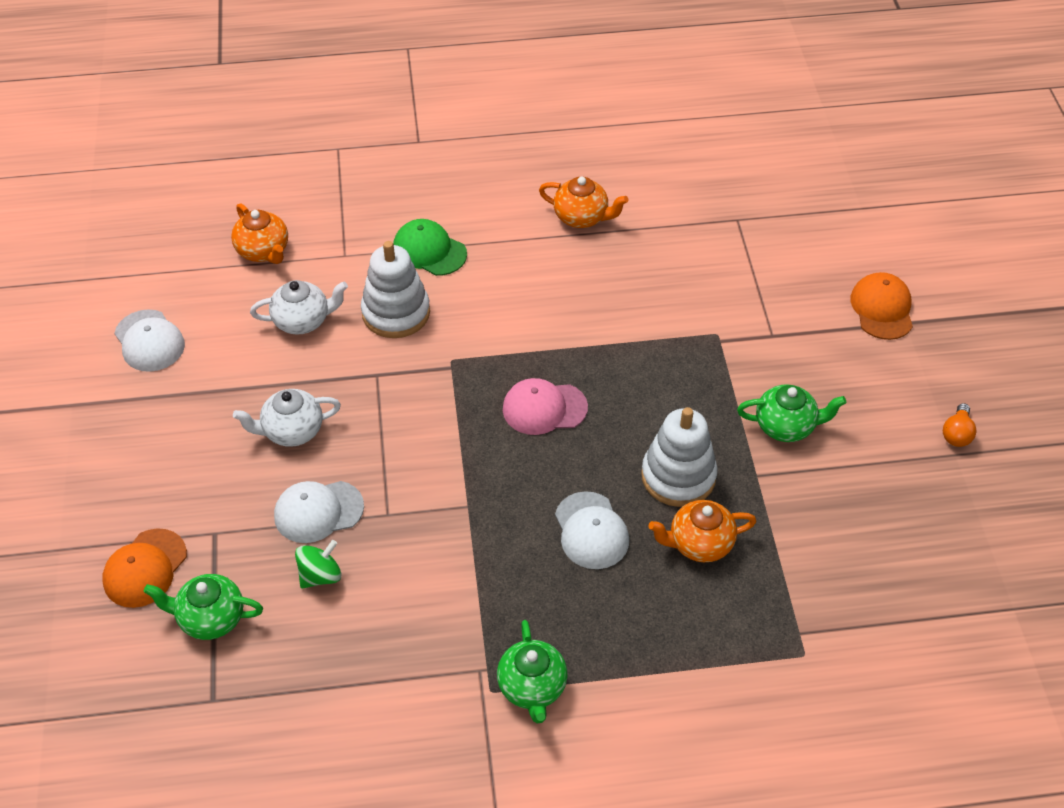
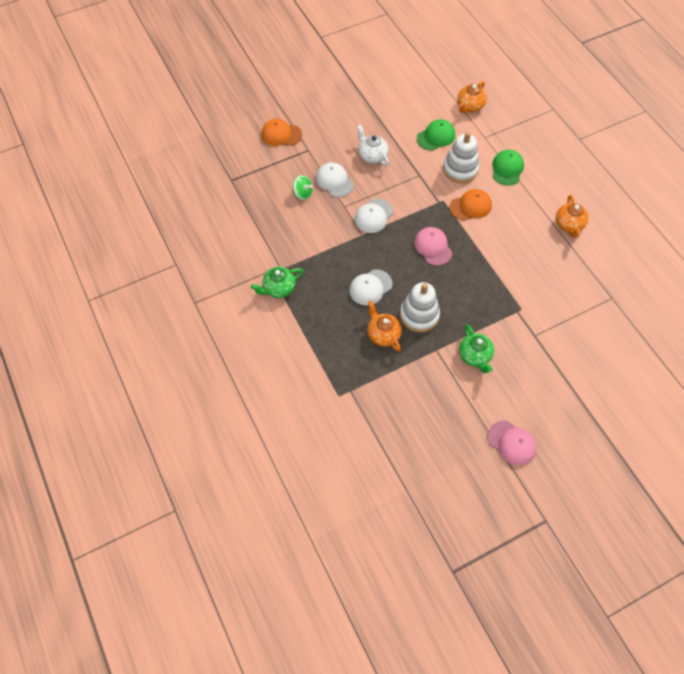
camera: 70 degrees right, 10 degrees up
white cap [114,309,185,372] -> white cap moved to [354,199,393,233]
green teapot [144,574,263,640] -> none
white teapot [250,280,348,335] -> green cap [417,119,455,150]
orange cap [850,272,913,340] -> orange cap moved to [449,189,492,221]
orange light bulb [943,403,977,447] -> pink cap [487,421,537,465]

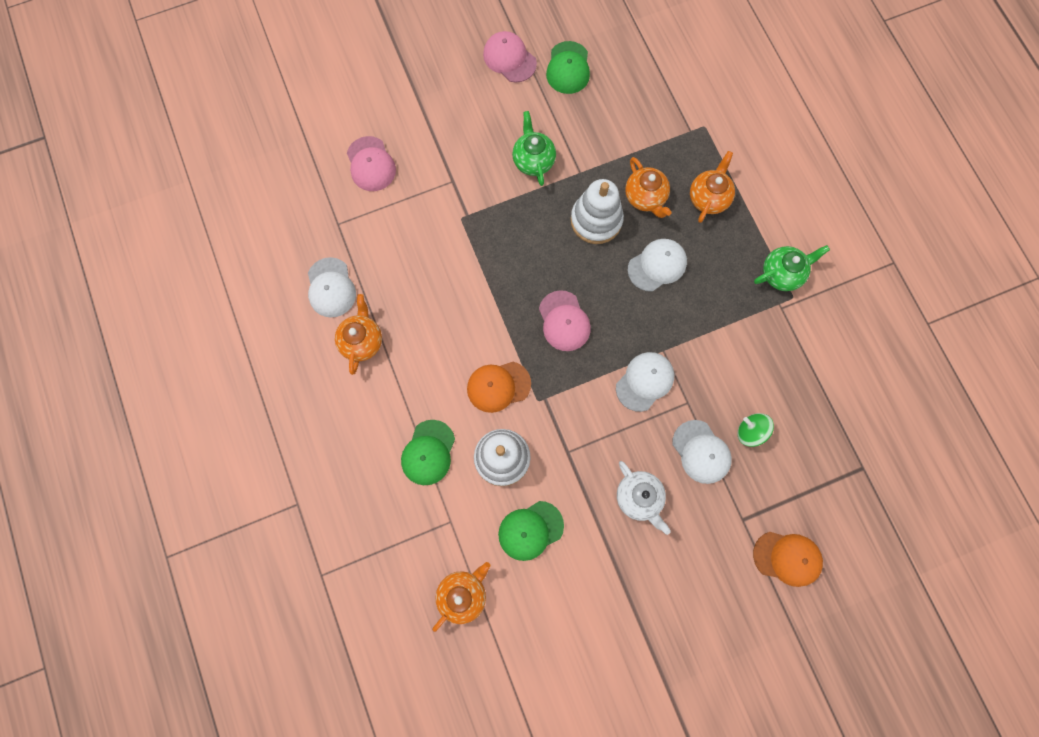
camera: 175 degrees left, 15 degrees up
none -> white cap [308,257,356,318]
none -> pink cap [347,136,396,191]
none -> green cap [546,41,590,94]
none -> orange teapot [690,151,735,223]

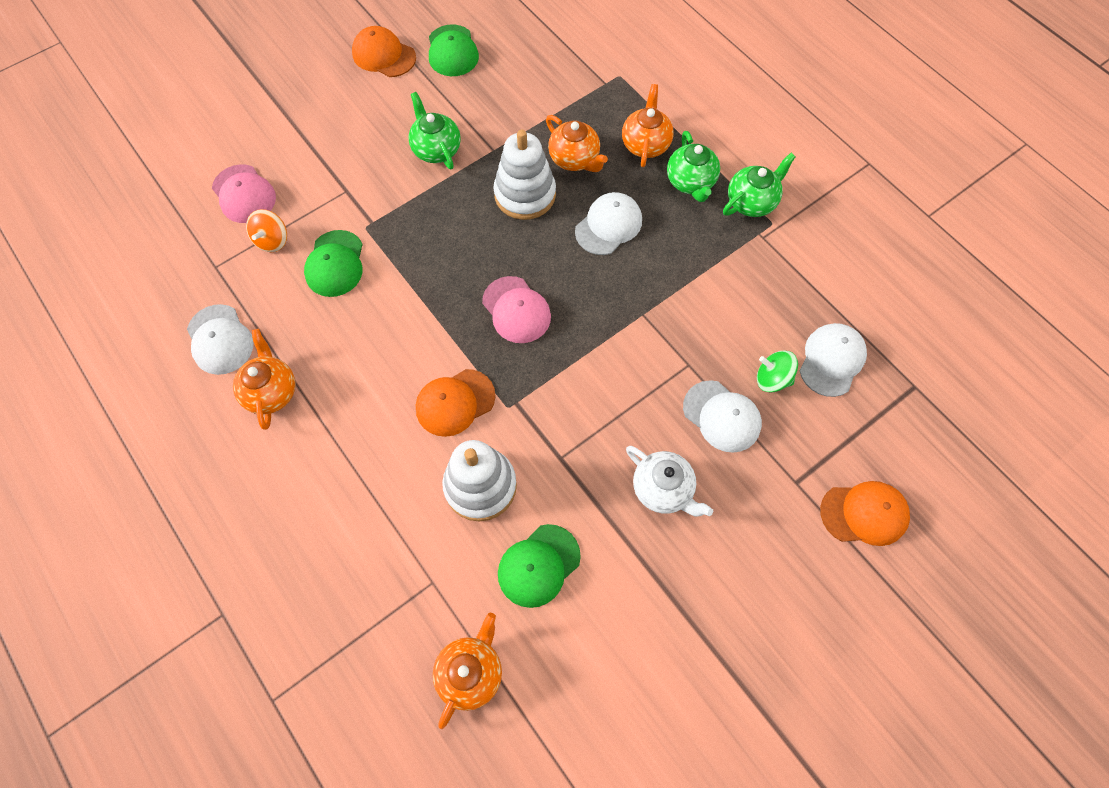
camera: 15 degrees left, 10 degrees down
green cap [401,420,455,485] -> green cap moved to [304,230,363,297]
pink cap [483,31,537,83] -> orange cap [352,26,416,77]
white cap [616,352,674,412] -> white cap moved to [800,323,867,397]
none -> orange spinning top [246,209,287,252]
none -> green teapot [667,131,720,202]

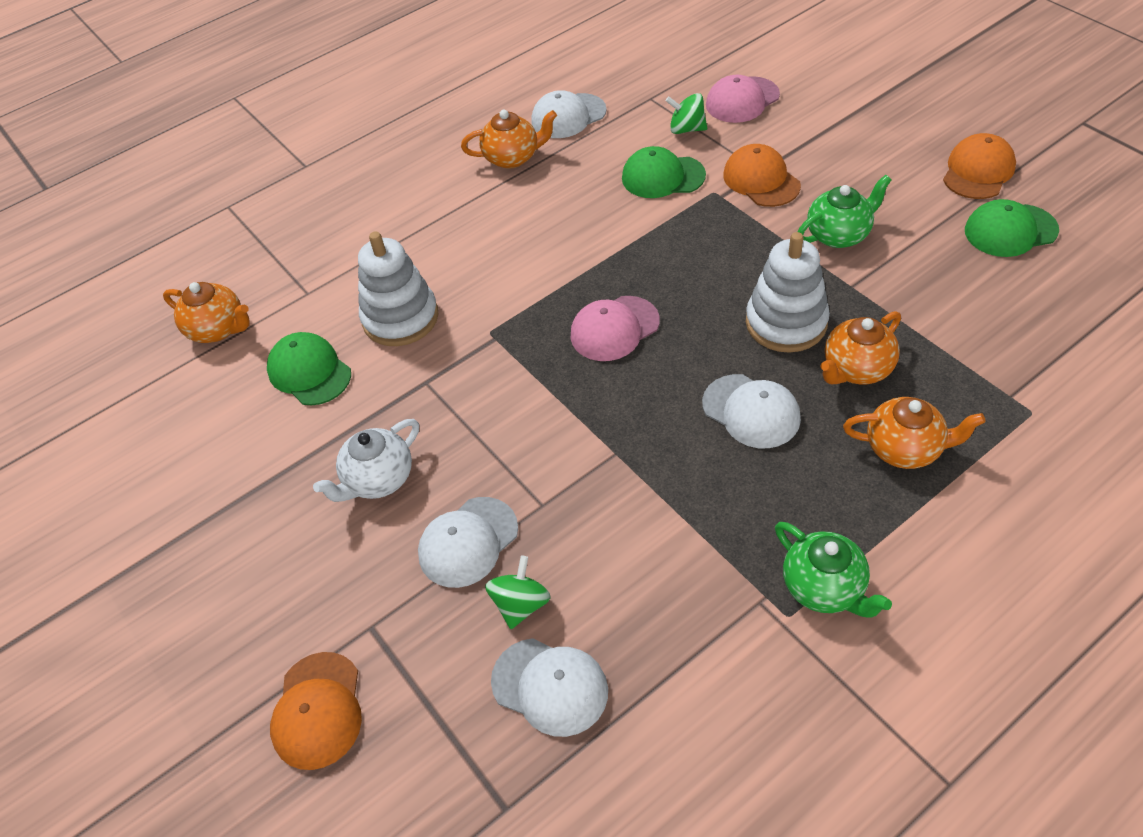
camera: 95 degrees right, 15 degrees down
orange spinning top [246,209,287,252] -> green spinning top [665,93,707,134]
orange cap [416,369,496,437] -> orange cap moved to [723,144,801,207]
green teapot [667,131,720,202] -> none

